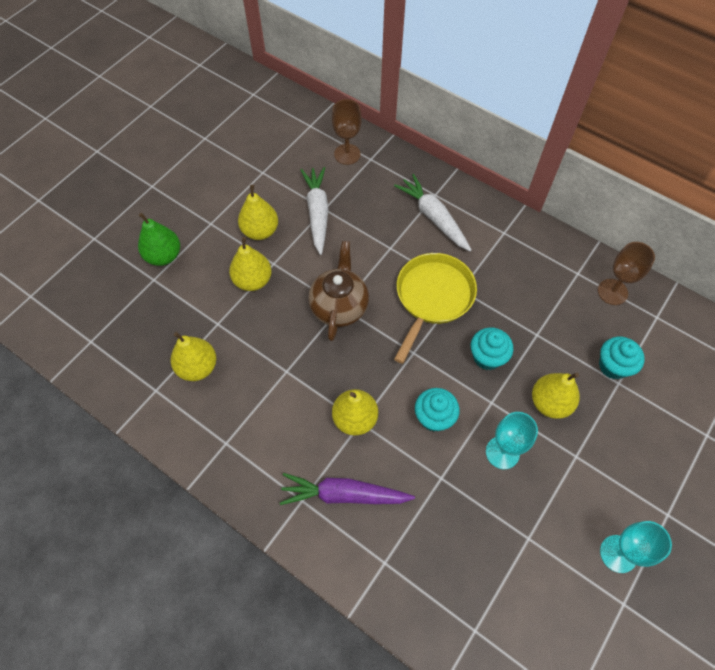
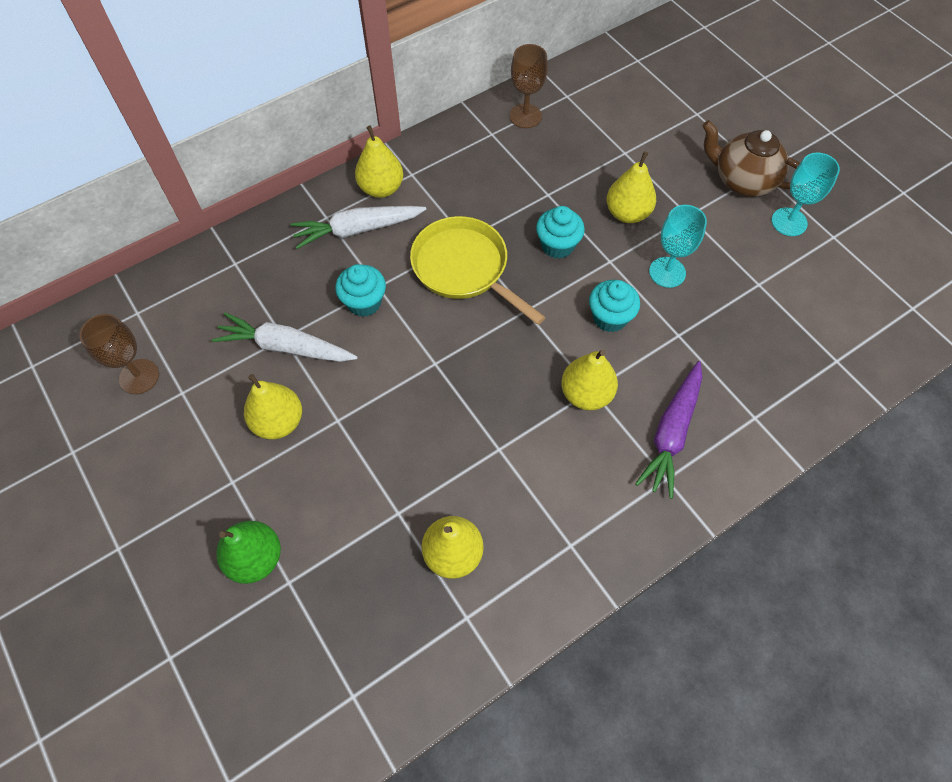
camera: 70 degrees left, 0 degrees up
yellow pear [229,237,272,291] -> yellow pear moved to [355,125,403,198]
brown teapot [308,241,369,341] -> brown teapot moved to [702,120,800,197]
brown goblet [332,99,362,165] -> brown goblet moved to [80,314,159,394]
turquoise cupcake [599,337,645,379] -> turquoise cupcake moved to [335,264,386,317]

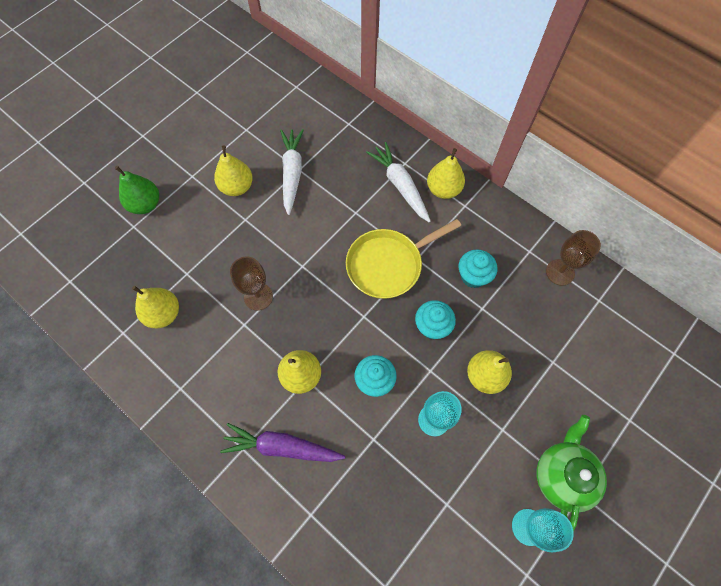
camera: 75 degrees right, 5 degrees up
brown goblet [80,314,159,394] -> brown goblet moved to [230,257,273,311]
turquoise cupcake [335,264,386,317] -> turquoise cupcake moved to [459,249,497,288]
yellow pan [410,216,545,325] -> yellow pan turned 150 degrees counterclockwise [346,219,461,299]
brown teapot [702,120,800,197] -> green teapot [537,415,607,531]

